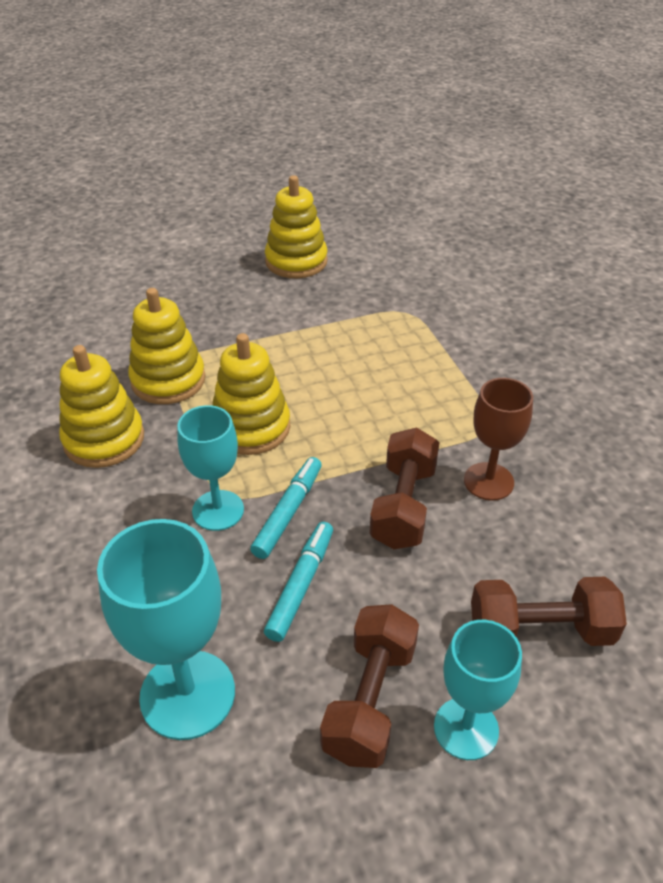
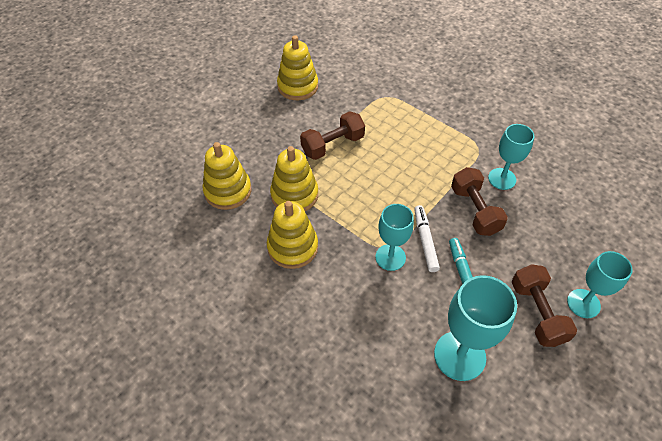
camera: 30 degrees left, 10 degrees up
yellow stacking toy [212,333,290,455] -> yellow stacking toy moved to [203,142,252,210]
turquoise marker [250,457,322,559] -> white marker [414,205,440,272]
brown goblet [464,378,533,501] -> turquoise goblet [488,124,534,190]
brown dumbbell [471,577,627,646] -> brown dumbbell moved to [300,111,365,160]

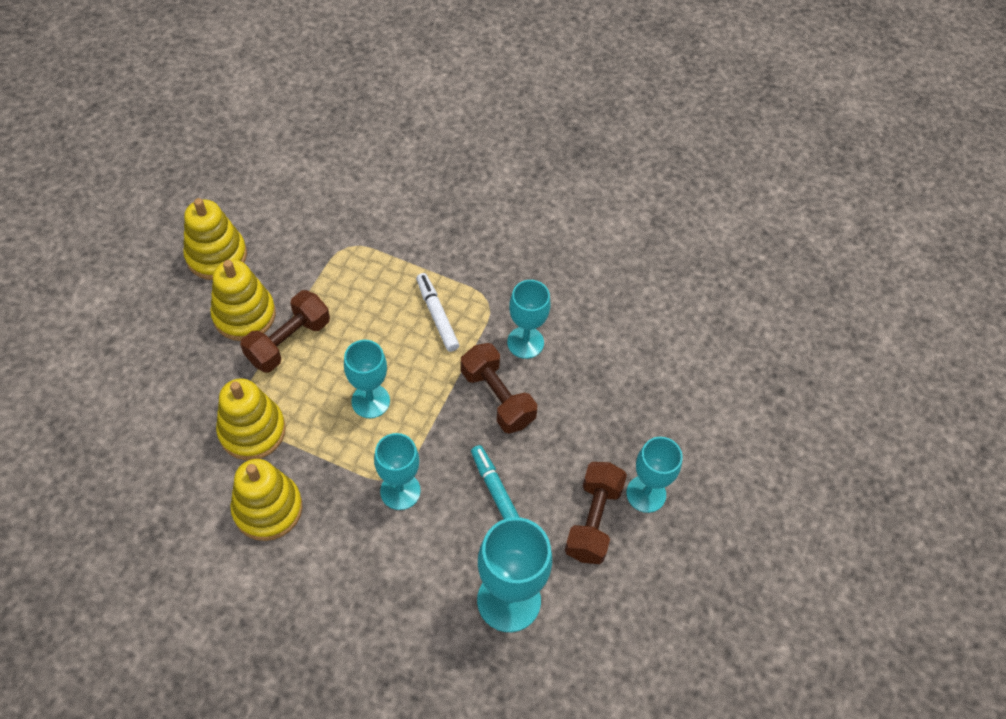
camera: 20 degrees left, 5 degrees up
yellow stacking toy [203,142,252,210] -> yellow stacking toy moved to [210,260,276,341]
white marker [414,205,440,272] -> white marker moved to [416,273,459,352]
brown dumbbell [512,264,577,347] -> brown dumbbell turned 45 degrees clockwise [565,462,627,564]
none -> turquoise goblet [344,340,390,418]

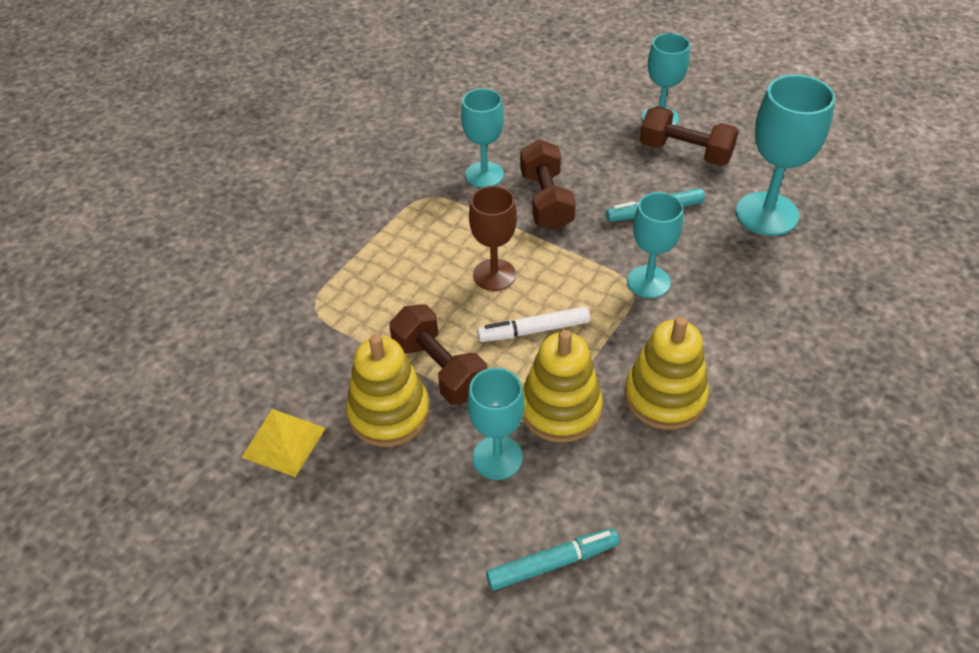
camera: 75 degrees left, 10 degrees down
yellow stacking toy [183,198,247,280] -> yellow pyramid [241,409,326,477]
turquoise goblet [344,340,390,418] -> turquoise goblet moved to [467,368,525,480]
white marker [416,273,459,352] -> white marker moved to [477,306,590,342]
brown dumbbell [461,343,537,434] -> brown dumbbell turned 75 degrees counterclockwise [520,139,576,230]
none -> brown goblet [469,186,517,291]
none -> turquoise marker [486,528,619,591]

